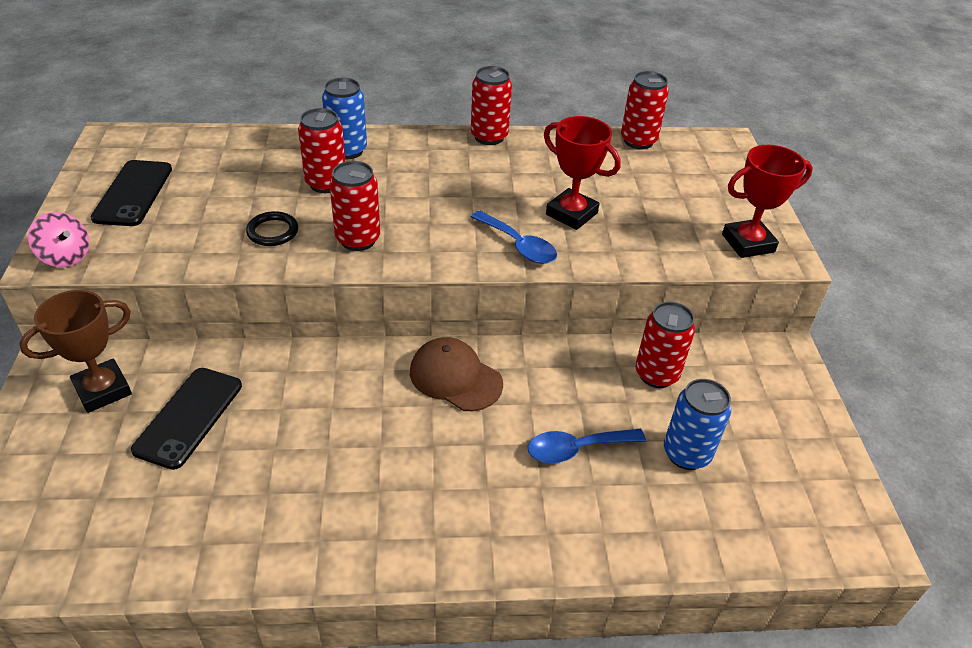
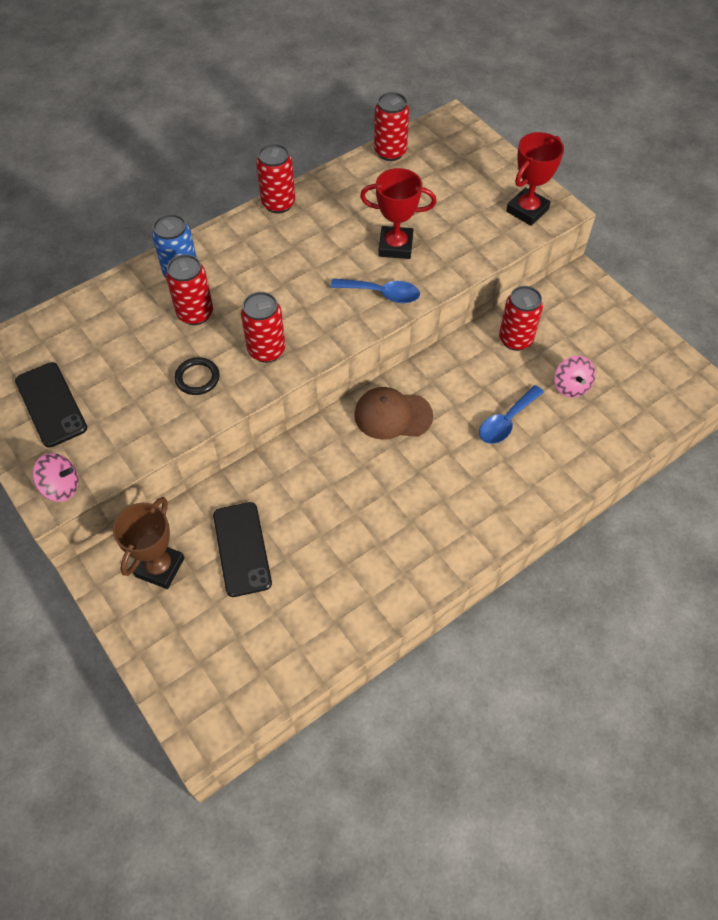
camera: 30 degrees left, 15 degrees up
blue can [664,379,731,470] -> pink spinning top [554,356,596,398]

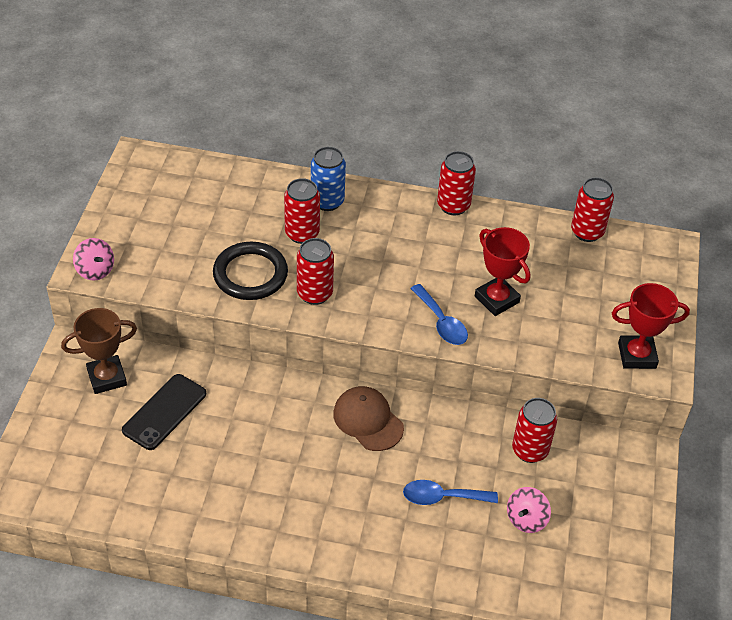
camera: 45 degrees right, 10 degrees down
black phone [15,362,87,448] -> none
black ring [175,357,220,395] -> black ring [213,242,288,300], size x1.83

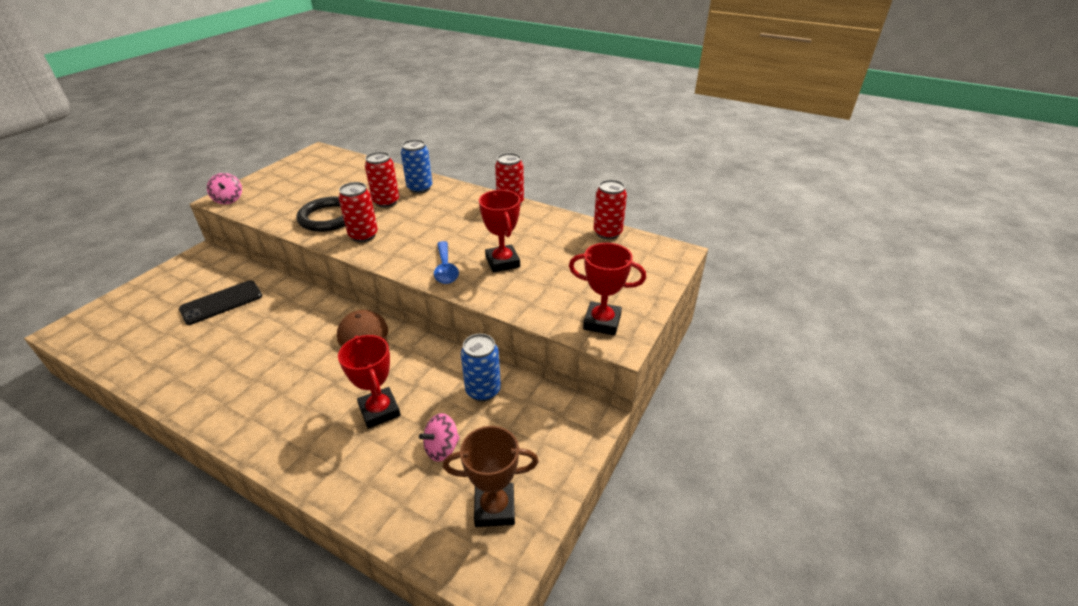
camera: 20 degrees right, 10 degrees down
brown trophy [61,308,137,394] -> brown trophy moved to [443,426,539,527]
blue spoon [403,480,498,505] -> red trophy [338,335,401,428]
red can [512,398,557,463] -> blue can [461,334,501,402]

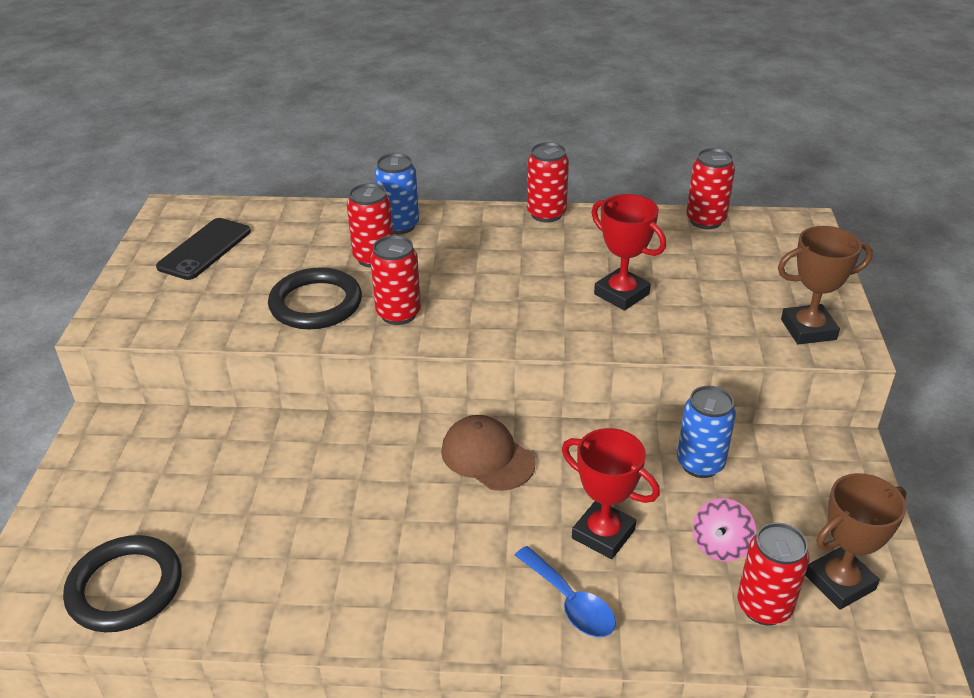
camera: 25 degrees left, 0 degrees up
black phone [179,280,262,325] -> black phone moved to [156,218,251,280]
pink spinning top [207,173,242,204] -> none
blue spoon [434,241,459,284] -> blue spoon moved to [515,546,616,637]
red trophy [569,243,646,335] -> brown trophy [778,226,873,345]
none -> black ring [63,535,182,632]
none -> red can [737,523,809,626]

